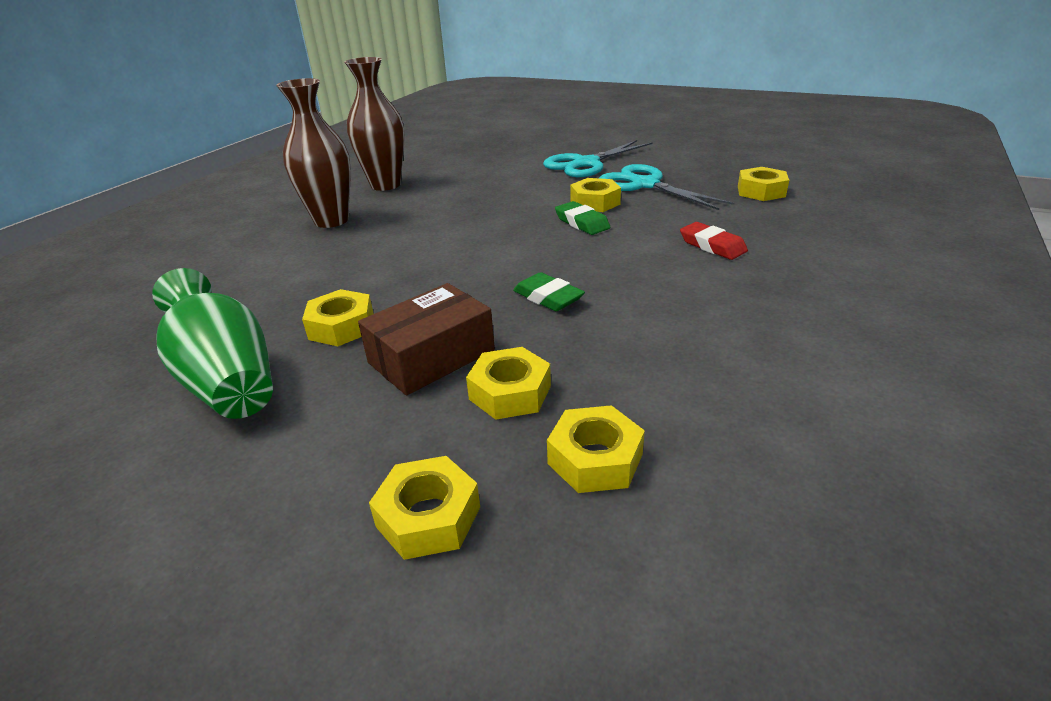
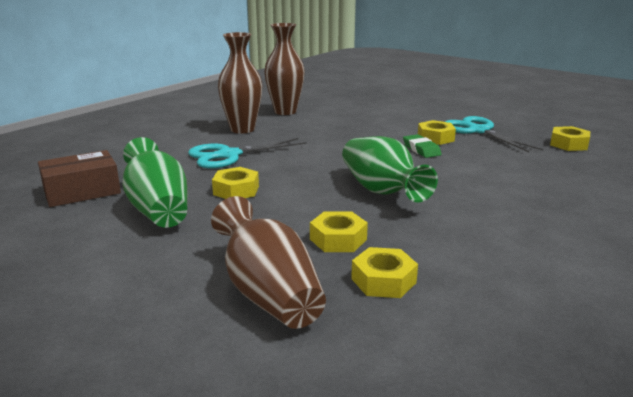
camera: 10 degrees right, 10 degrees down
brown box [358,283,495,396] -> brown box moved to [38,150,121,207]
yellow nut [369,456,480,560] -> brown vase [211,196,326,329]
green eraser [513,272,585,311] -> green vase [342,136,438,202]
turquoise scissors [543,140,653,177] -> turquoise scissors moved to [188,138,307,169]
red eraser [680,222,748,260] -> none

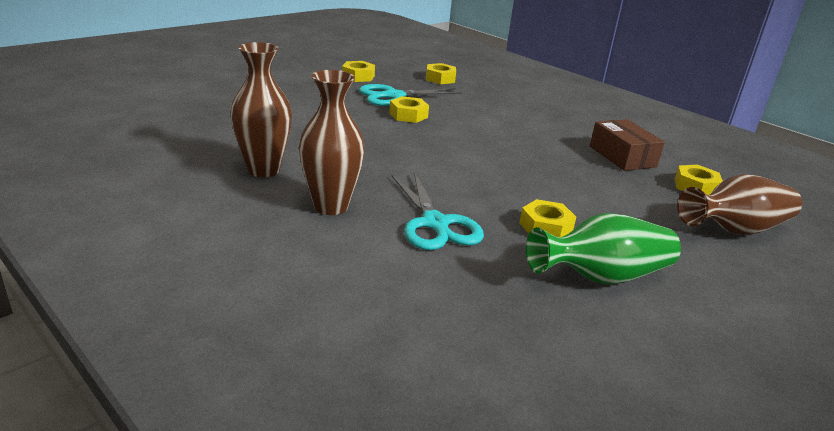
camera: 85 degrees left, 5 degrees up
brown box [38,150,121,207] -> brown box moved to [590,119,665,171]
yellow nut [310,211,368,252] -> yellow nut moved to [342,61,375,82]
green vase [342,136,438,202] -> none
green eraser [403,134,442,158] -> none

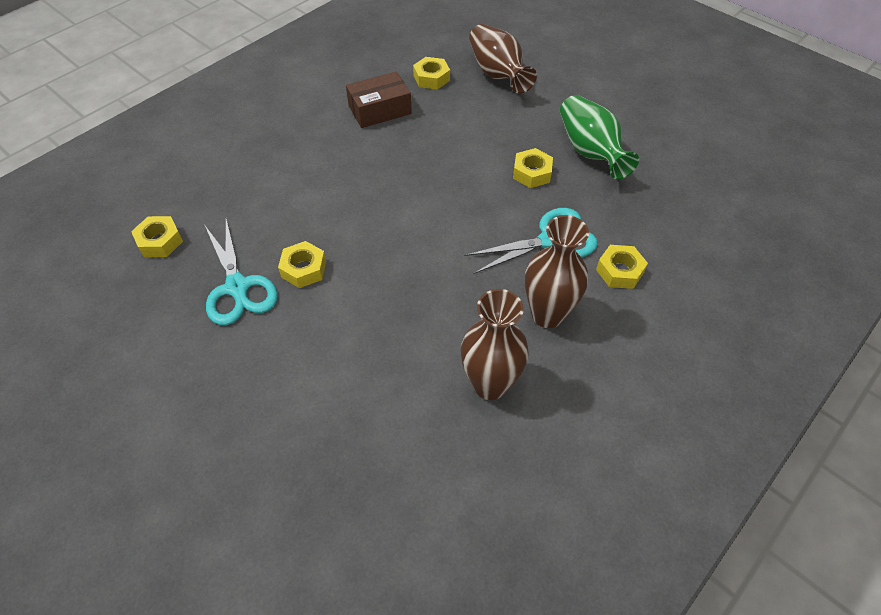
camera: 90 degrees left, 25 degrees up
yellow nut [342,61,375,82] -> yellow nut moved to [596,245,648,289]

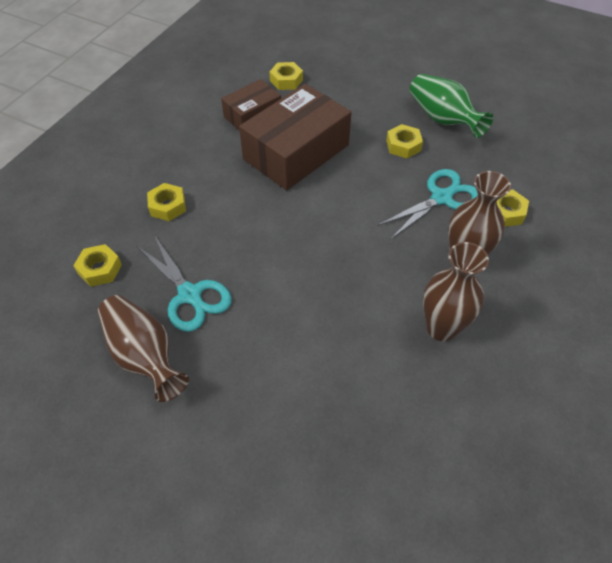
camera: 15 degrees left, 0 degrees up
yellow nut [278,241,326,288] -> yellow nut moved to [147,183,186,221]
brown vase [469,24,537,94] -> brown vase moved to [98,295,189,402]
none -> brown box [239,84,352,190]

